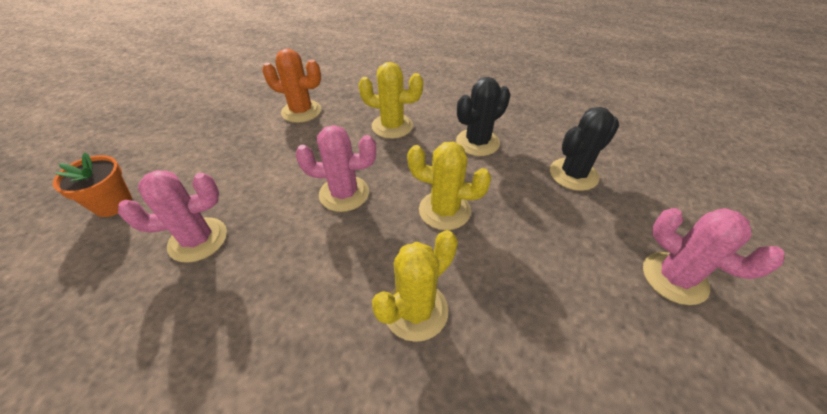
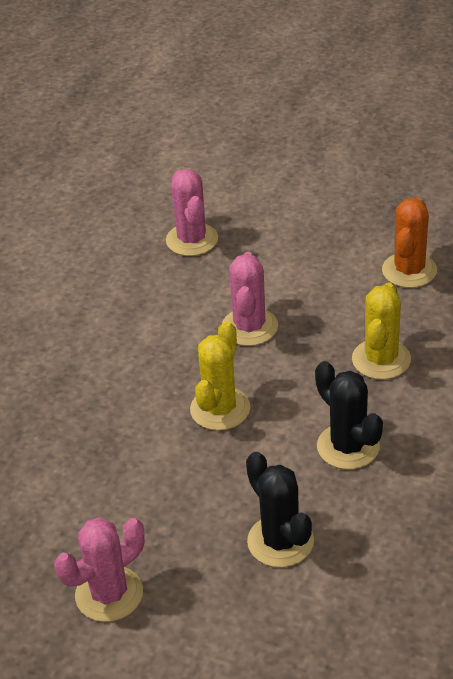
camera: 95 degrees right, 5 degrees down
orange flower pot [53,153,132,217] -> none
yellow cactus [372,230,458,342] -> none

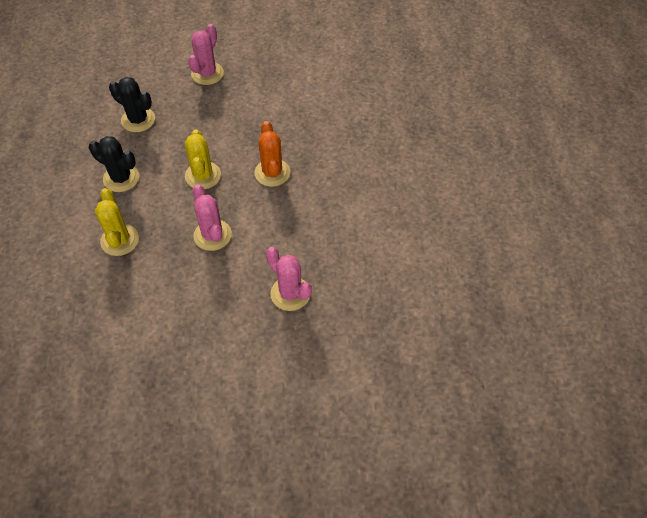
camera: 150 degrees right, 15 degrees up
orange cactus [382,198,437,288] -> orange cactus moved to [255,121,290,187]

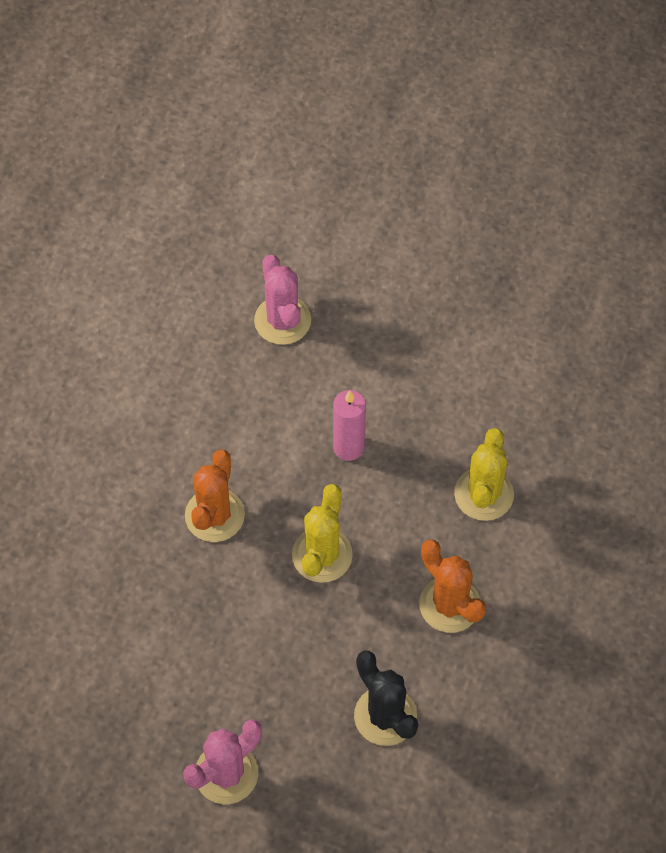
camera: 155 degrees left, 5 degrees up
black cactus [89,136,139,192] -> orange cactus [419,539,486,633]
pink cactus [193,184,232,251] -> pink candle [333,390,366,461]

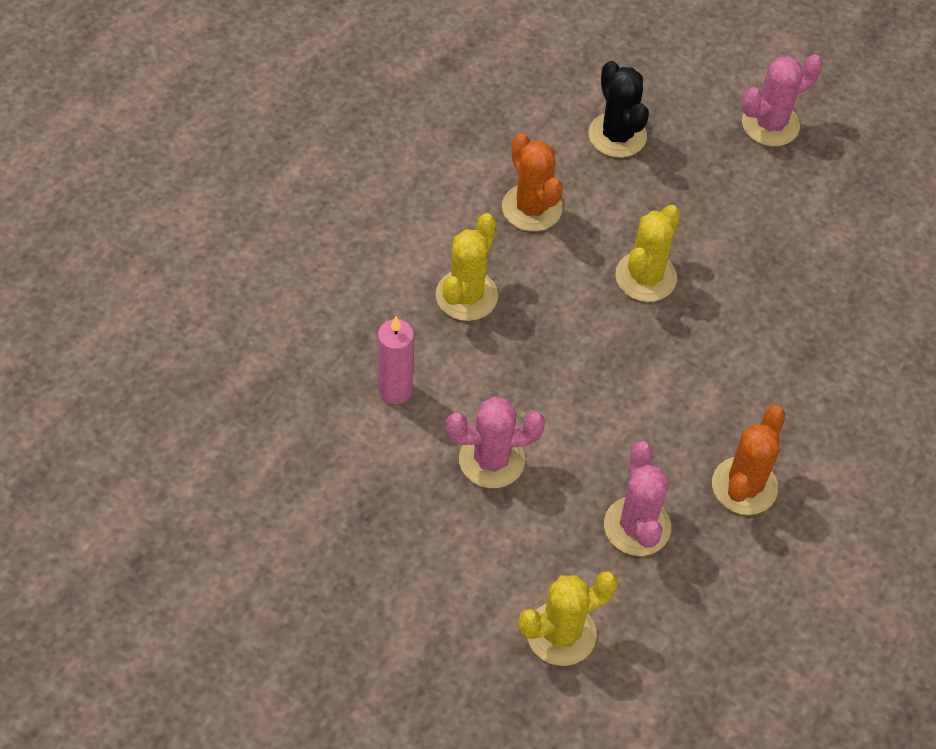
camera: 170 degrees left, 5 degrees down
orange cactus [185,449,245,542] -> orange cactus moved to [712,406,786,515]
pink candle [333,390,366,461] -> pink candle moved to [378,317,414,404]
none -> pink cactus [446,396,545,488]
none -> yellow cactus [518,571,618,666]

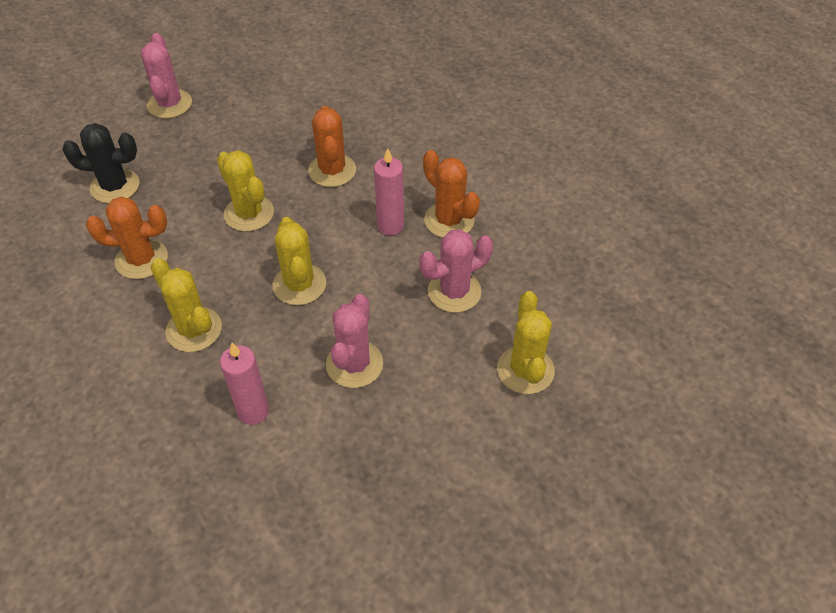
camera: 65 degrees left, 5 degrees down
pink cactus [604,441,671,556] -> pink cactus turned 45 degrees counterclockwise [419,229,493,313]
none -> yellow cactus [273,217,326,305]
none -> orange cactus [308,106,356,187]
none -> pink candle [374,148,404,235]

